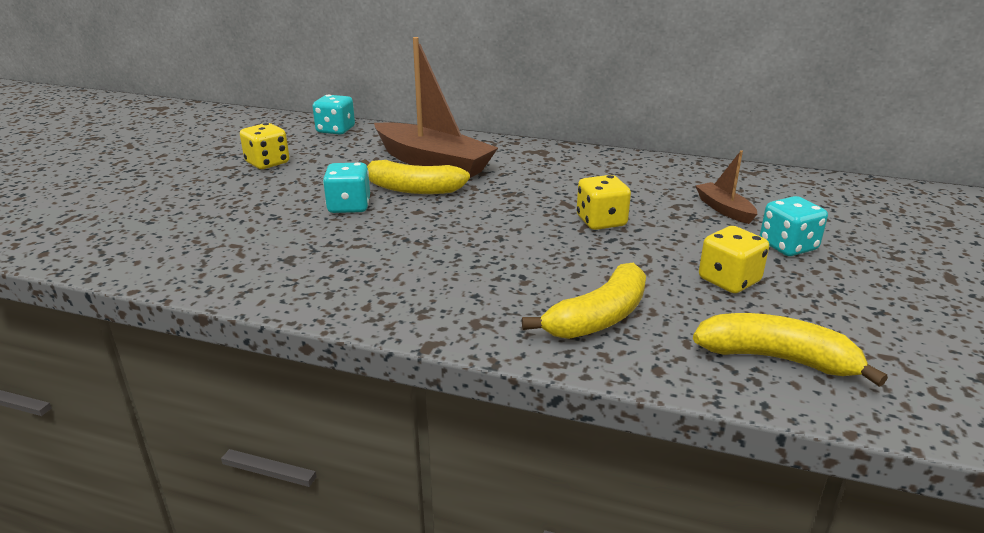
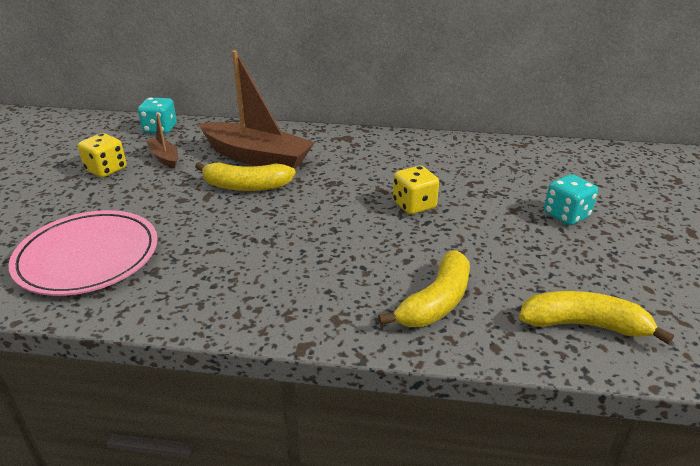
camera: 10 degrees left, 5 degrees up
turquoise dice [323,163,370,213] -> none
brown boat [695,150,757,224] -> brown boat moved to [146,113,178,169]
yellow dice [699,226,769,293] -> none
none -> pink plate [8,210,158,296]

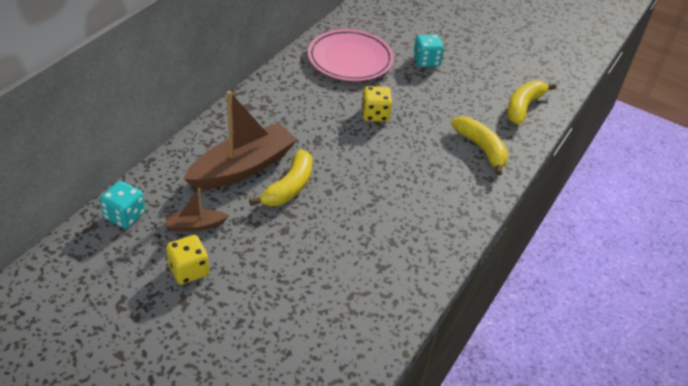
camera: 70 degrees left, 10 degrees up
pink plate [8,210,158,296] -> pink plate moved to [308,29,394,81]

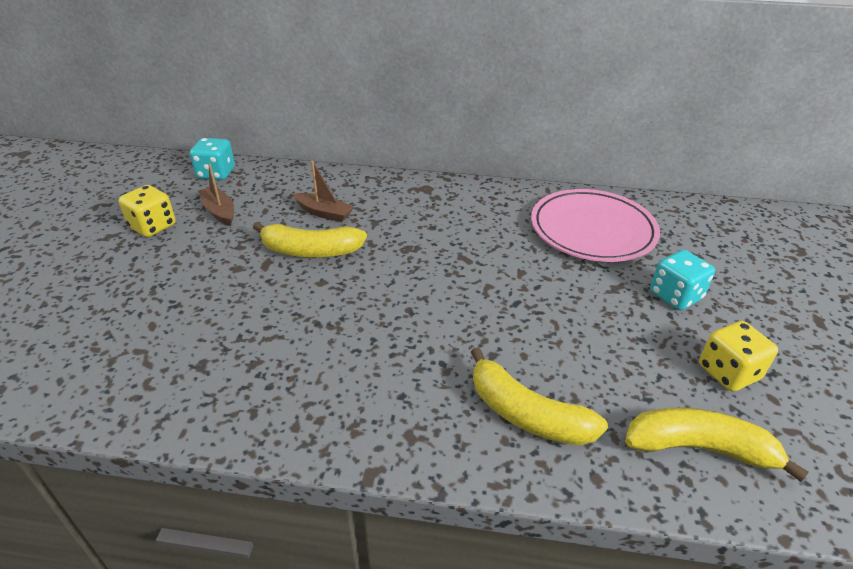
camera: 70 degrees right, 5 degrees down
brown boat [183,91,297,190] -> brown boat [293,161,354,222], size x0.47
yellow dice [362,86,392,122] -> yellow dice moved to [699,321,778,391]
yellow banana [451,116,508,176] -> yellow banana turned 90 degrees clockwise [471,347,608,445]

